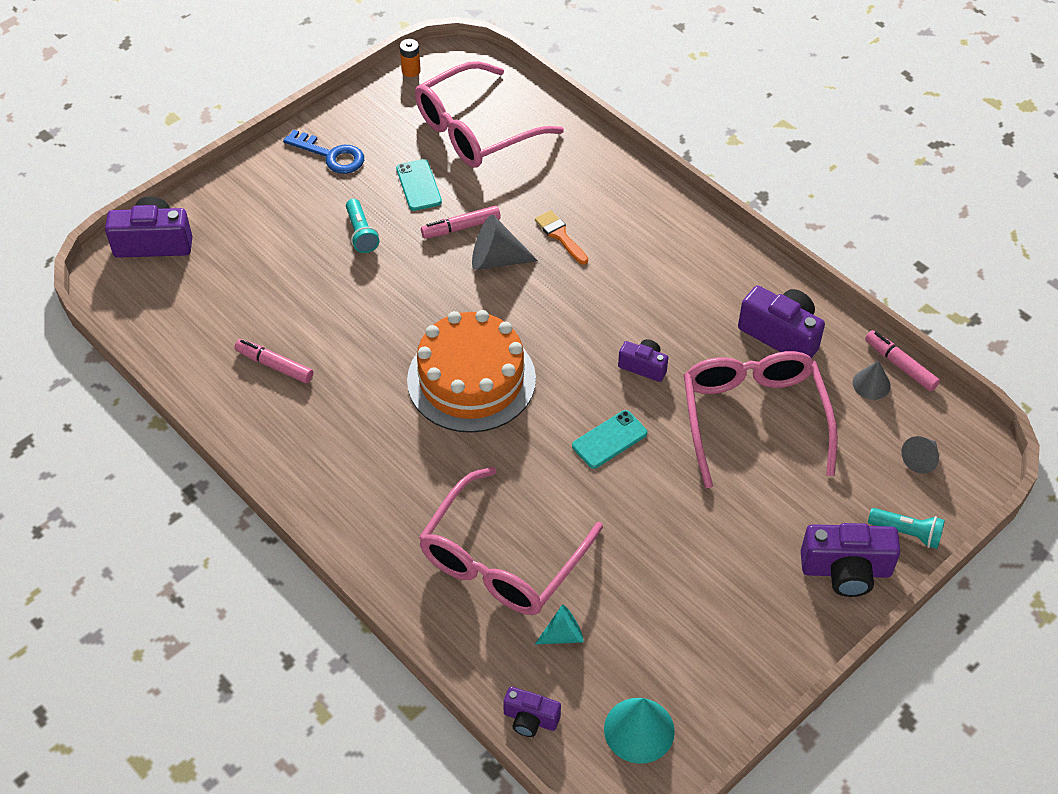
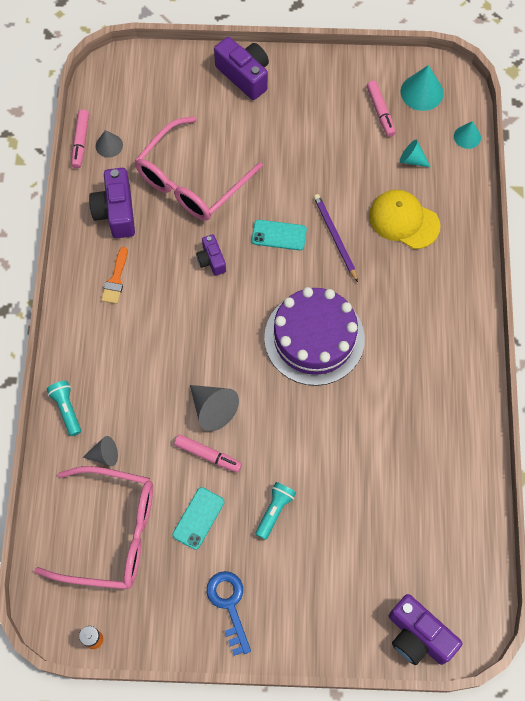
camera: 135 degrees left, 15 degrees up
pink marker [235,339,313,383] -> pink marker moved to [366,81,396,137]
orange cake [407,310,536,433] -> purple cake [264,287,365,386]
pink glasses [419,467,603,615] -> yellow cap [369,190,440,249]
purple camera [503,687,561,737] -> turquoise cone [454,121,481,149]
orange brush [535,210,588,265] -> orange brush moved to [101,247,127,304]
turquoise flashlight [868,508,945,549] -> turquoise flashlight moved to [47,381,81,436]
grey cone [901,436,939,474] -> grey cone moved to [83,436,118,466]
none -> purple pencil [314,194,358,282]

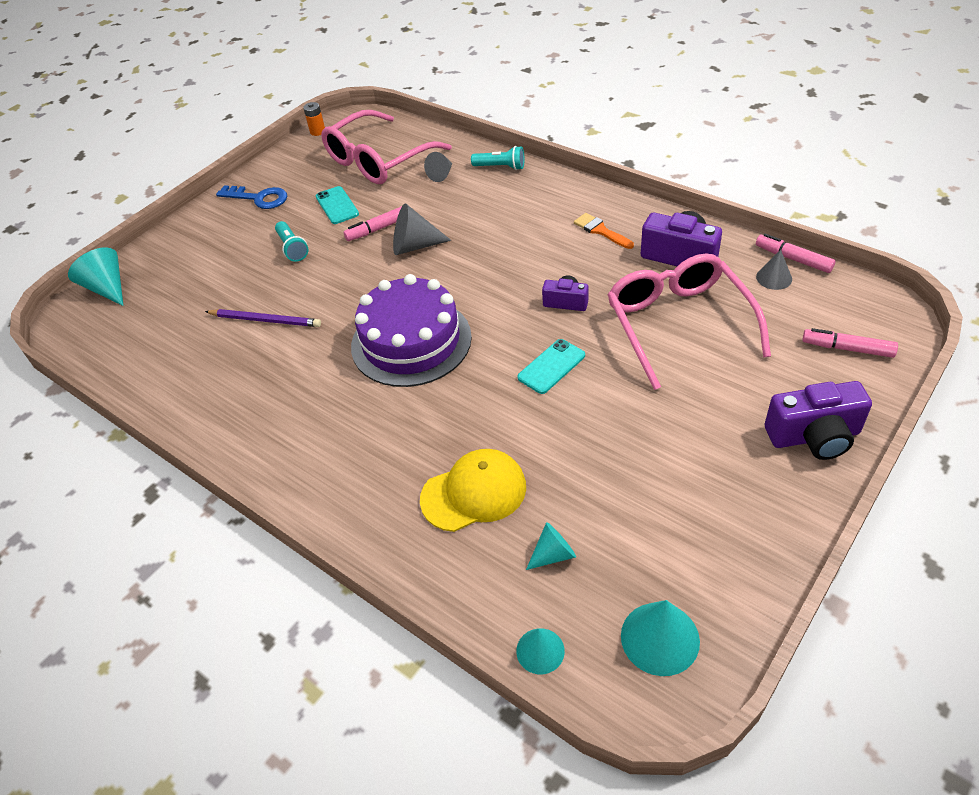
camera: 130 degrees right, 20 degrees down
purple pencil [314,194,358,282] -> purple pencil moved to [205,309,321,327]
pink marker [366,81,396,137] -> pink marker moved to [802,328,898,358]
purple camera [389,594,462,665] -> turquoise cone [68,247,123,306]

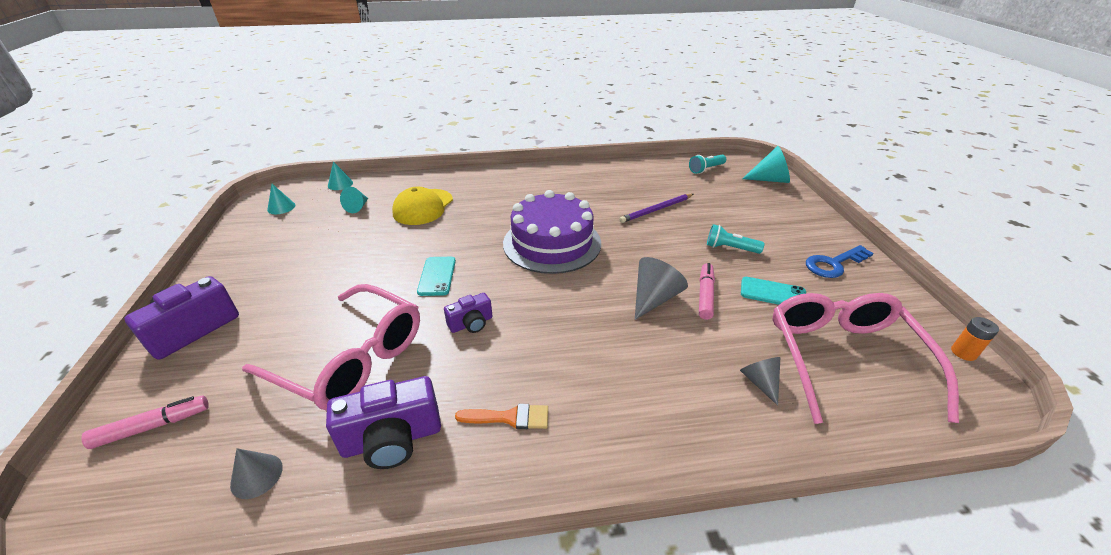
camera: 130 degrees right, 10 degrees down
turquoise flashlight [471,146,524,170] -> turquoise flashlight moved to [689,155,726,174]
turquoise cone [621,600,700,676] -> turquoise cone [267,184,295,214], size x0.62
pink marker [756,234,836,273] -> none

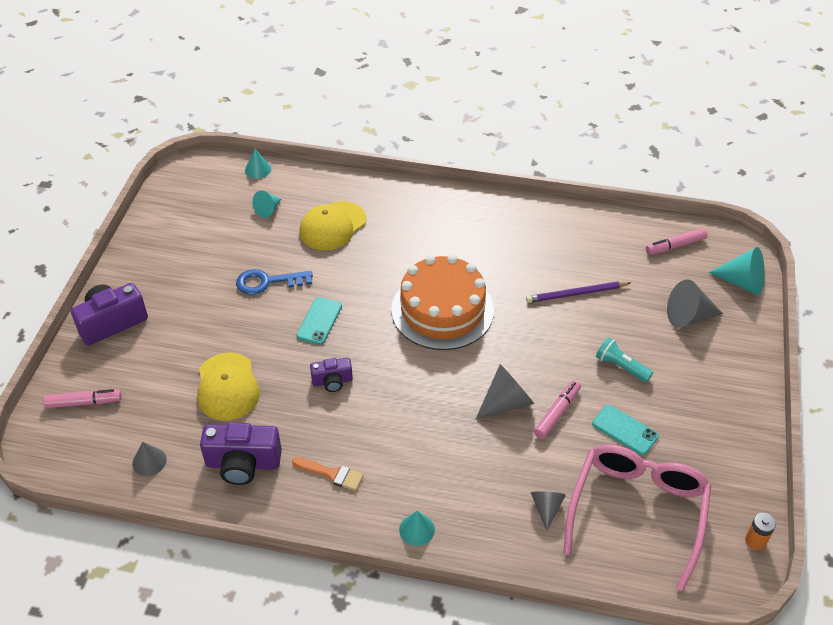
camera: 20 degrees right, 10 degrees up
pink glasses [242,284,420,411] -> yellow cap [197,352,260,421]
turquoise cone [267,184,295,214] -> turquoise cone moved to [399,511,435,546]
purple cake [503,190,601,274] -> orange cake [391,254,494,350]
turquoise flashlight [689,155,726,174] -> pink marker [646,228,708,255]
blue key [806,245,873,278] -> blue key moved to [236,269,313,295]
none -> grey cone [667,279,723,328]

